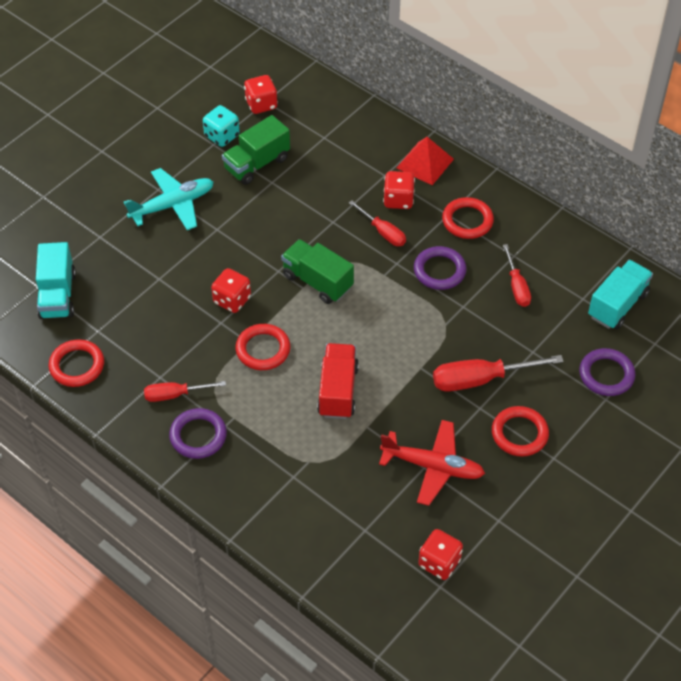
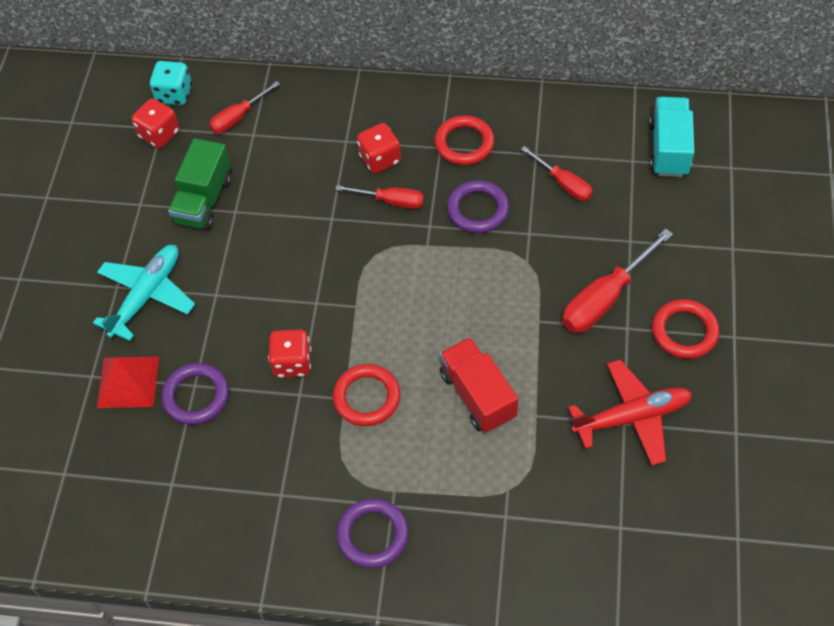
camera: 30 degrees left, 5 degrees up
turquoise truck [36,242,76,319] -> none
red ring [48,339,104,387] -> none
red screwdriver [144,381,226,402] -> red screwdriver moved to [209,81,280,133]
turquoise dice [203,105,240,147] -> turquoise dice moved to [149,61,192,105]
green truck [281,239,354,304] -> none
red pyramid [397,137,454,185] -> red pyramid moved to [97,357,159,408]
red dice [418,529,463,580] -> none
purple ring [579,348,635,396] -> purple ring moved to [161,363,229,425]

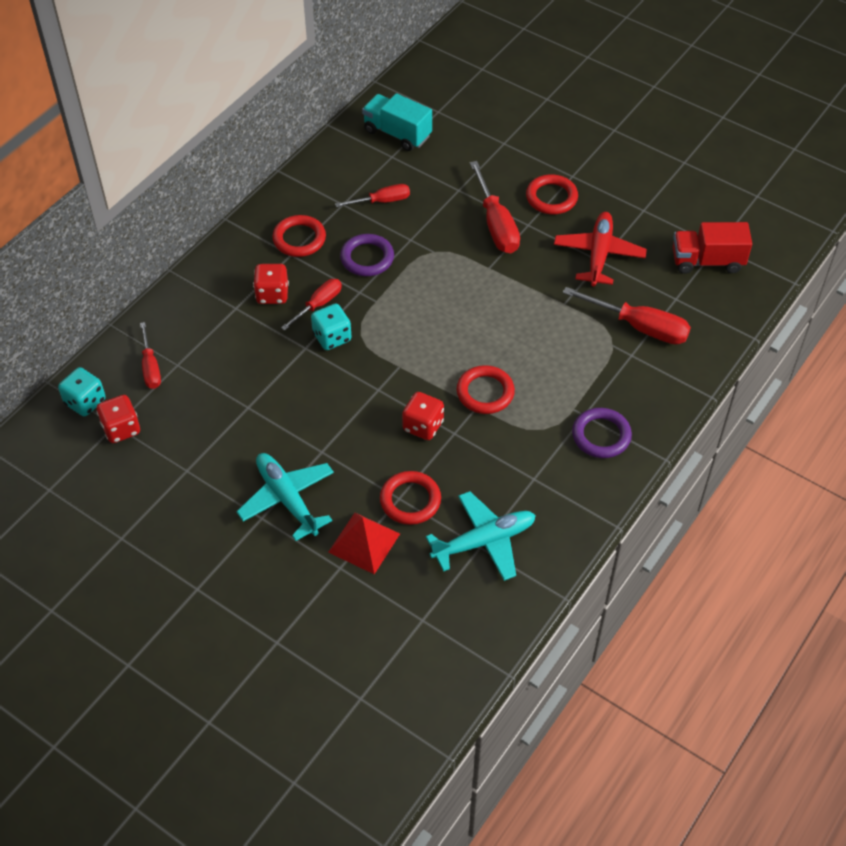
camera: 65 degrees left, 5 degrees down
purple ring [161,363,229,425] -> red ring [380,471,441,525]
green truck [168,138,232,230] -> none
red truck [440,337,518,433] -> red truck moved to [673,222,752,274]
none -> turquoise dice [311,304,352,350]
none -> turquoise plane [426,491,536,581]
none -> red screwdriver [563,287,691,344]

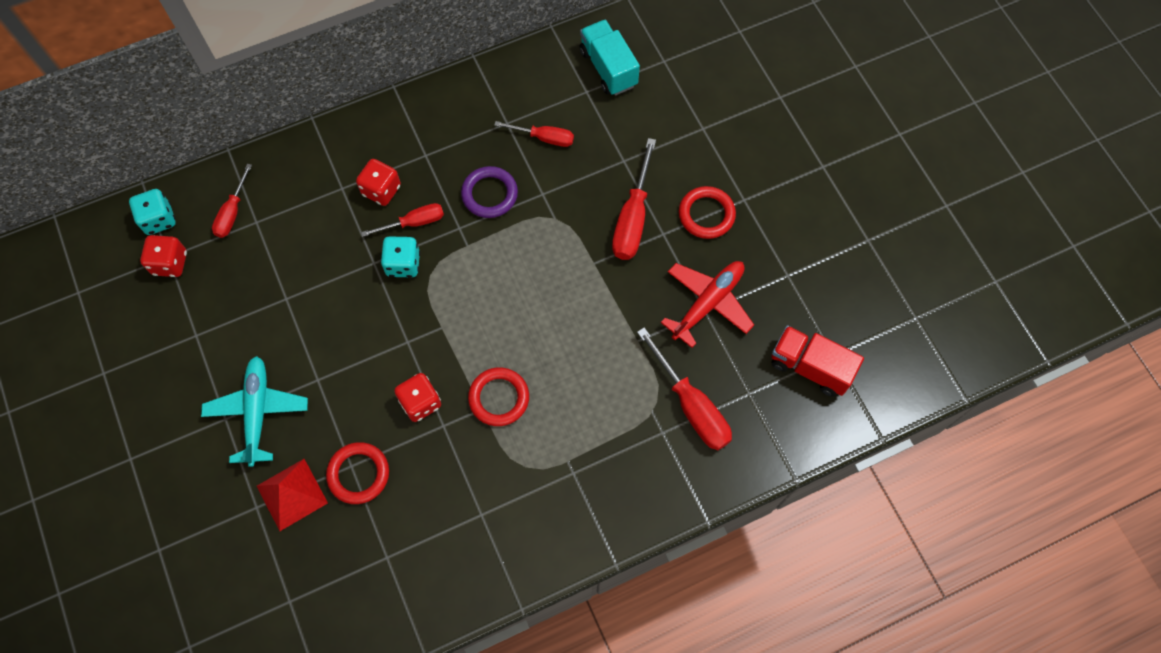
camera: 30 degrees right, 15 degrees up
red ring [272,215,326,257] -> none
turquoise plane [426,491,536,581] -> none
purple ring [572,408,632,458] -> none

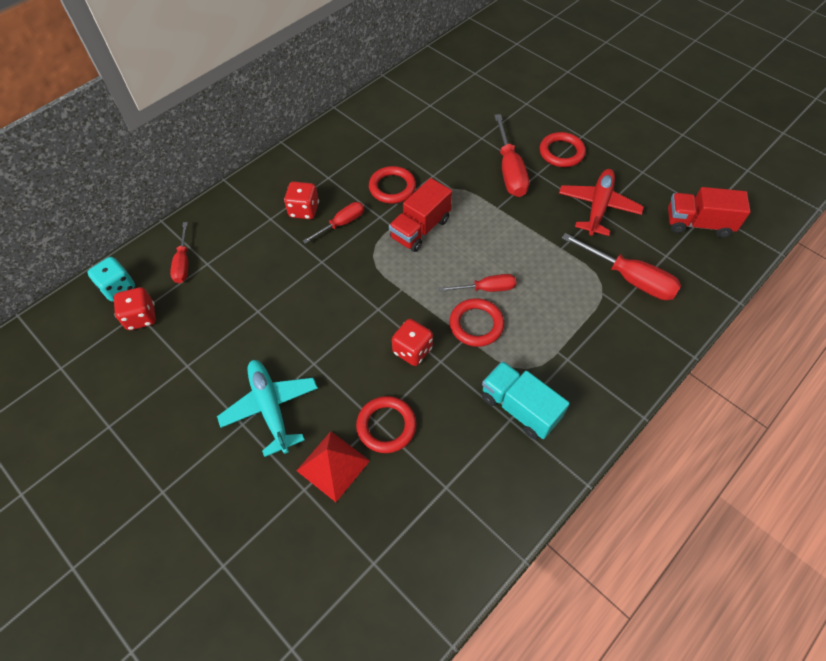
camera: 20 degrees left, 10 degrees down
turquoise dice [381,237,420,278] -> none
purple ring [461,166,518,218] -> red ring [369,166,416,204]
red screwdriver [494,121,574,147] -> red screwdriver moved to [439,274,516,292]
turquoise truck [580,19,640,95] -> turquoise truck moved to [482,361,570,439]
none -> red truck [389,178,452,252]

